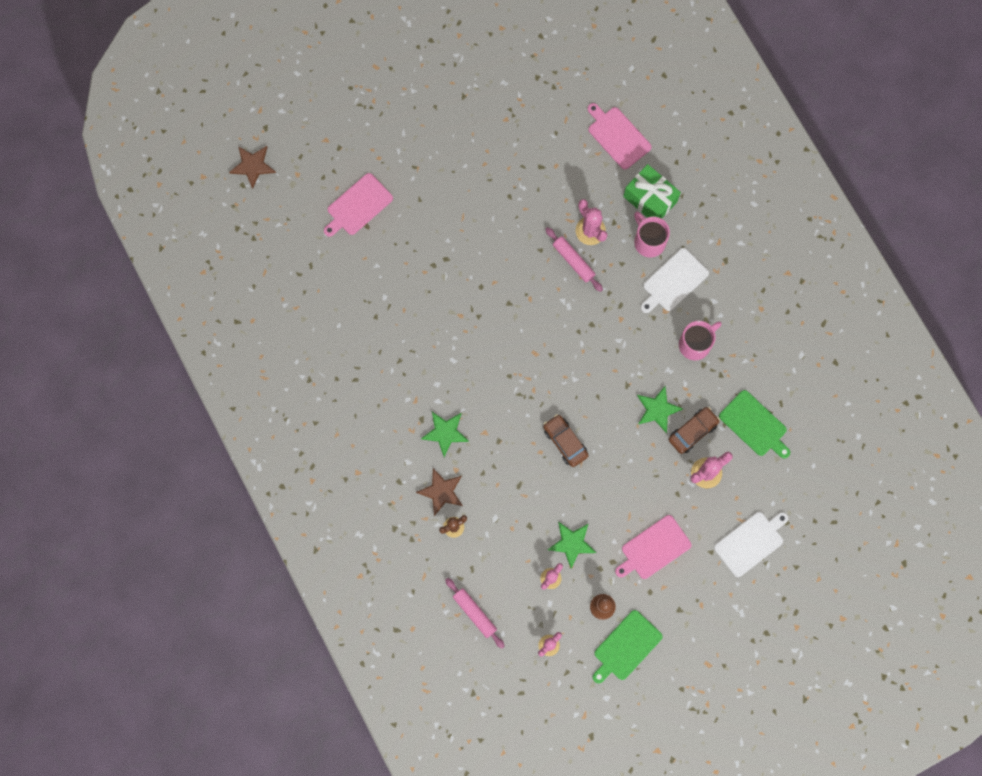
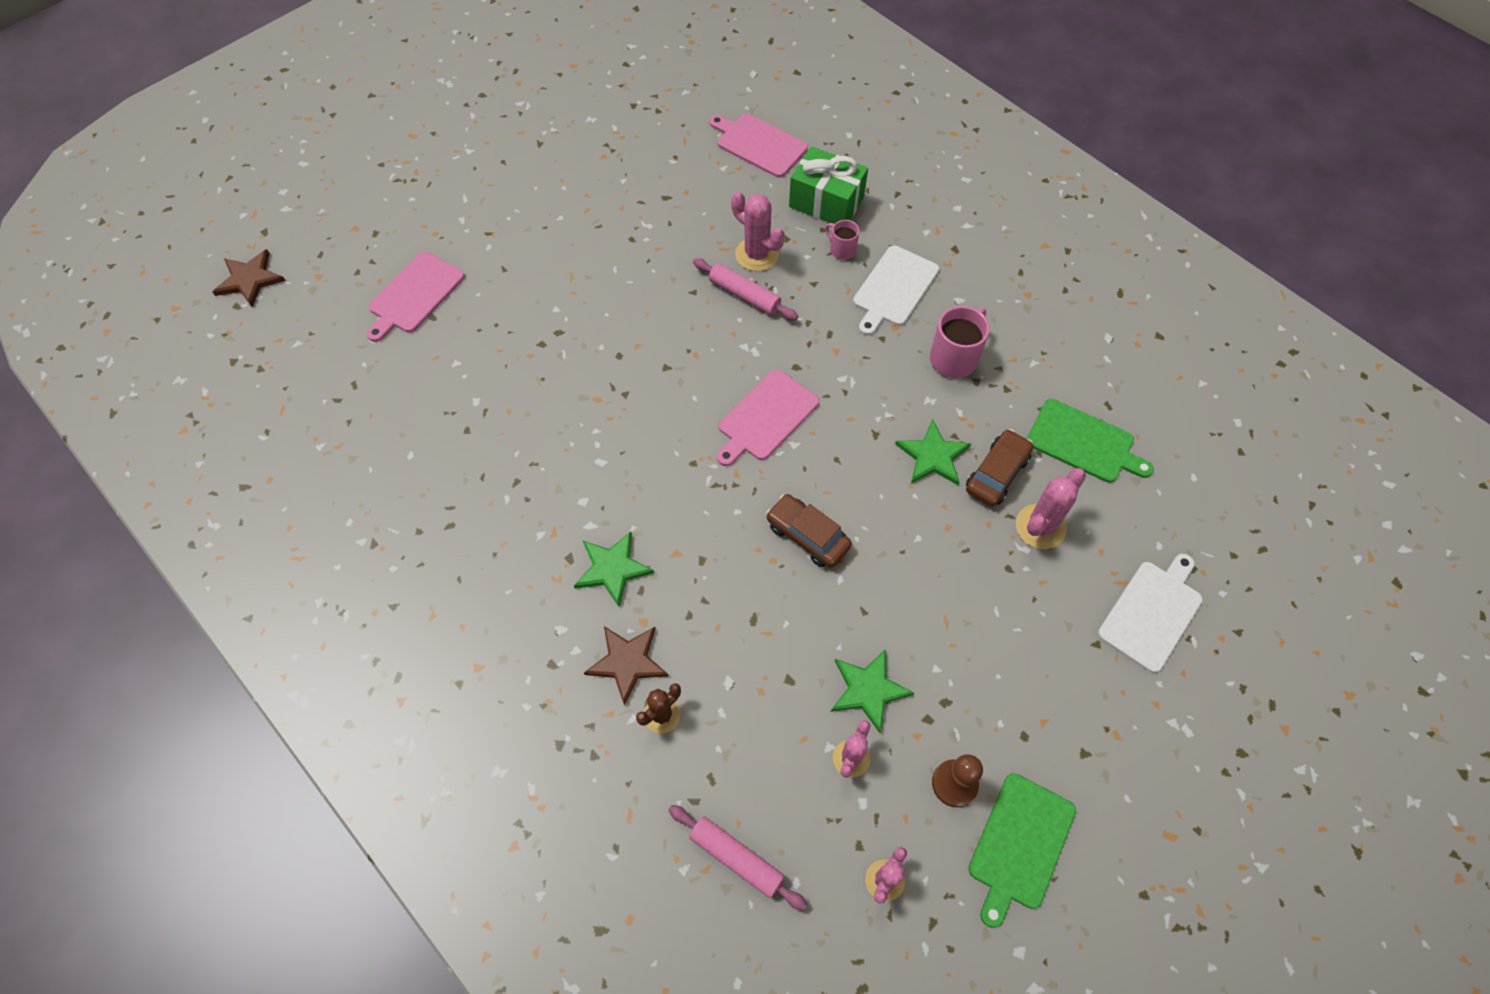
camera: 15 degrees left, 15 degrees down
pink cutting board [615,515,692,579] -> pink cutting board moved to [717,369,819,466]
pink mug [634,212,670,258] -> pink mug [825,220,859,260], size x0.58

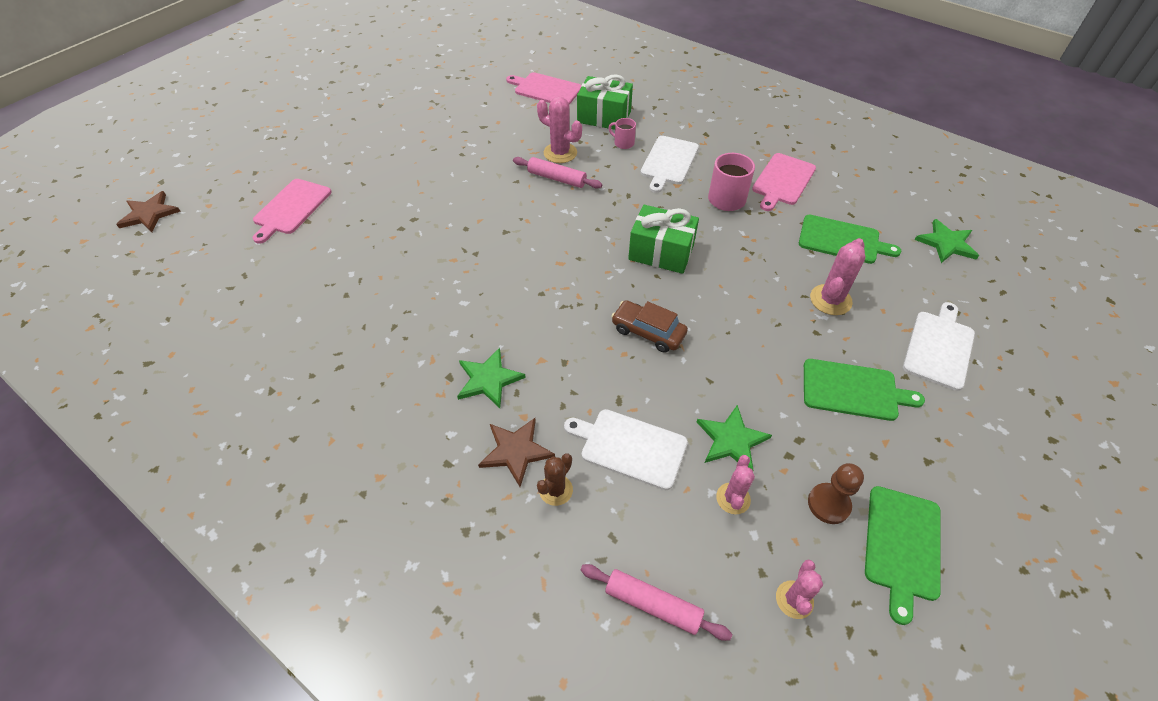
camera: 10 degrees left, 10 degrees down
pink cutting board [717,369,819,466] -> pink cutting board moved to [752,153,816,211]
green star [895,419,972,485] -> green star moved to [915,219,979,263]
brown car [966,429,1033,507] -> none
none -> white cutting board [564,409,688,490]
none -> green gift [628,205,699,274]
none -> green cutting board [804,359,925,421]

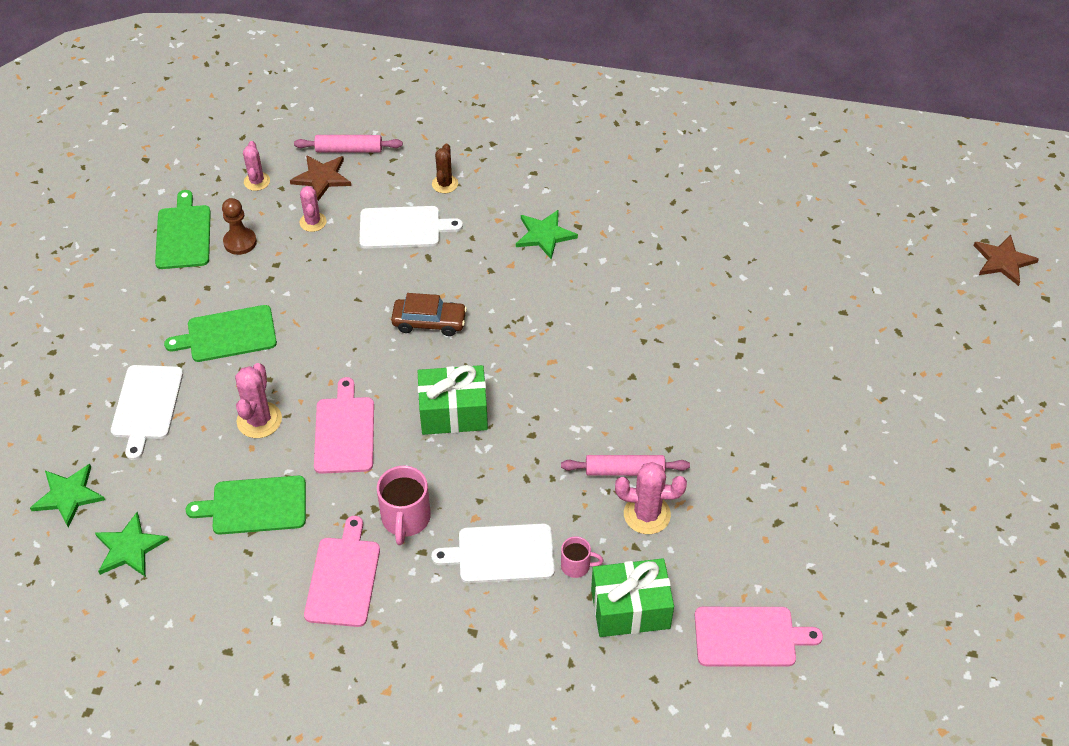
camera: 155 degrees right, 0 degrees up
pink cutting board [253,179,332,244] -> pink cutting board moved to [314,377,374,474]
brown star [478,418,555,487] -> brown star moved to [290,155,351,201]
white cutting board [640,136,699,193] -> white cutting board turned 90 degrees counterclockwise [431,523,554,583]
green star [697,405,772,471] -> green star moved to [30,464,105,528]

